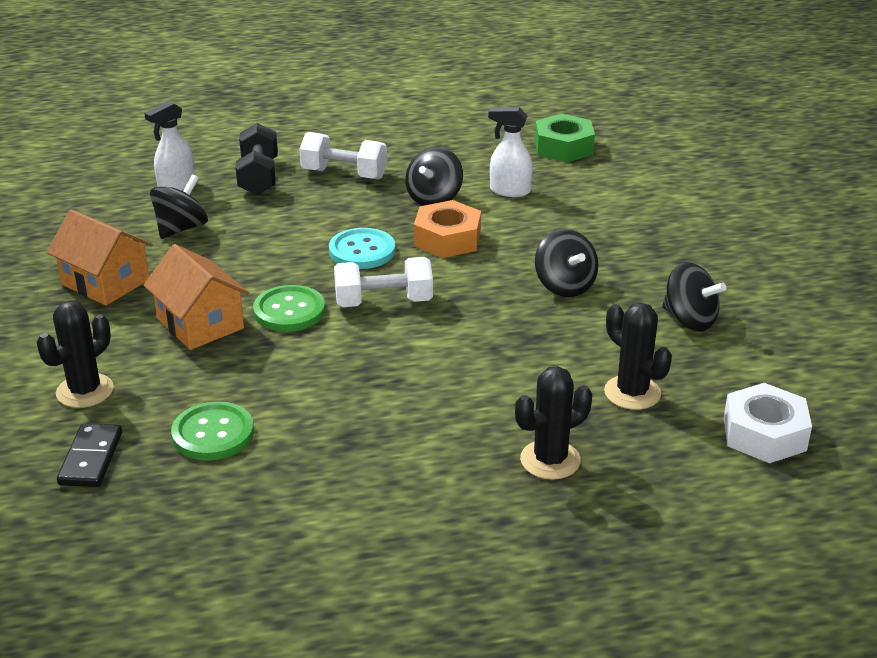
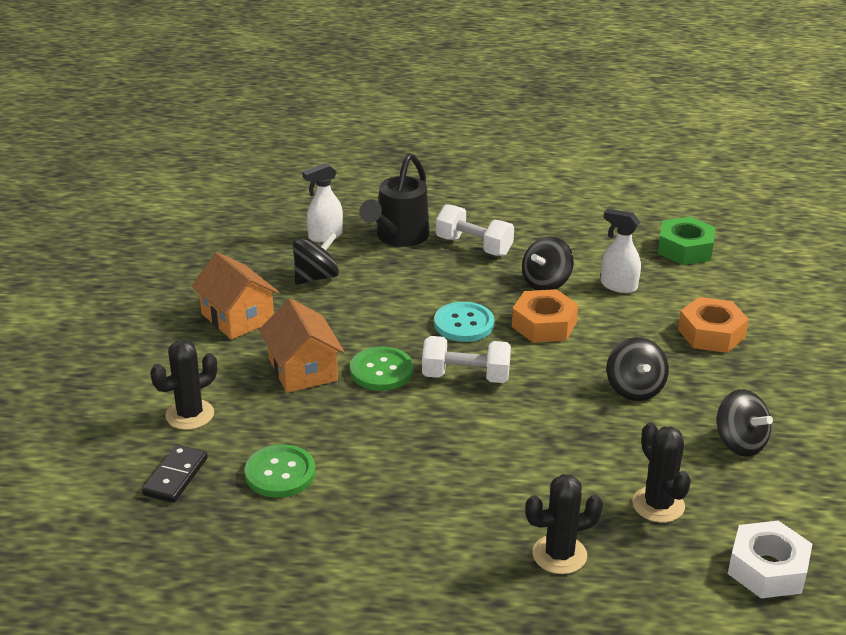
camera: 15 degrees right, 0 degrees up
black dumbbell [235,123,278,195] -> black watering can [359,153,430,247]
none -> orange nut [678,297,749,353]

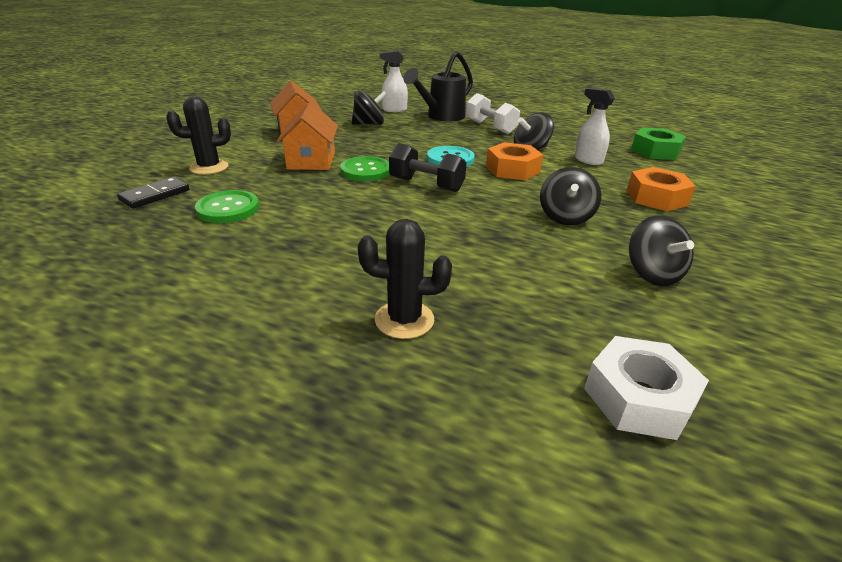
camera: 20 degrees right, 0 degrees up
white dumbbell [422,336,511,383] -> black dumbbell [389,143,467,192]
black cactus [632,422,691,523] -> none

